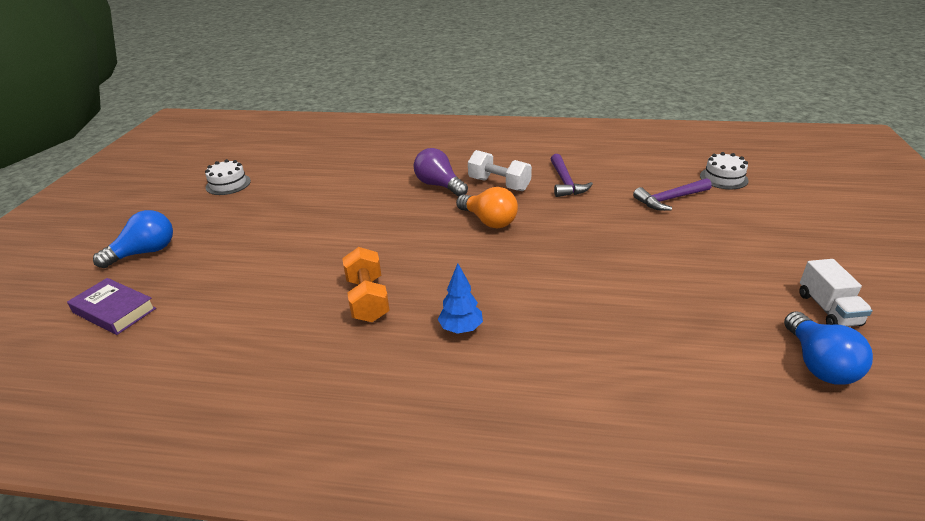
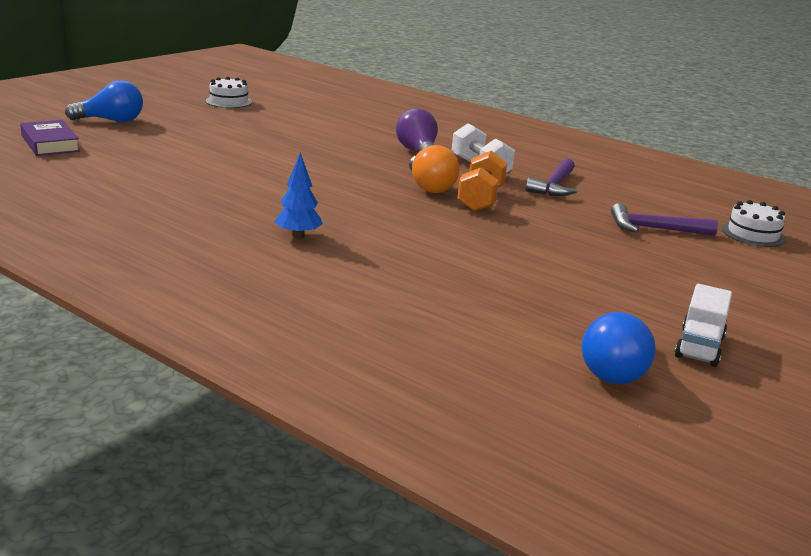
camera: 25 degrees right, 10 degrees down
orange dumbbell [342,247,390,322] -> orange dumbbell moved to [457,151,507,212]

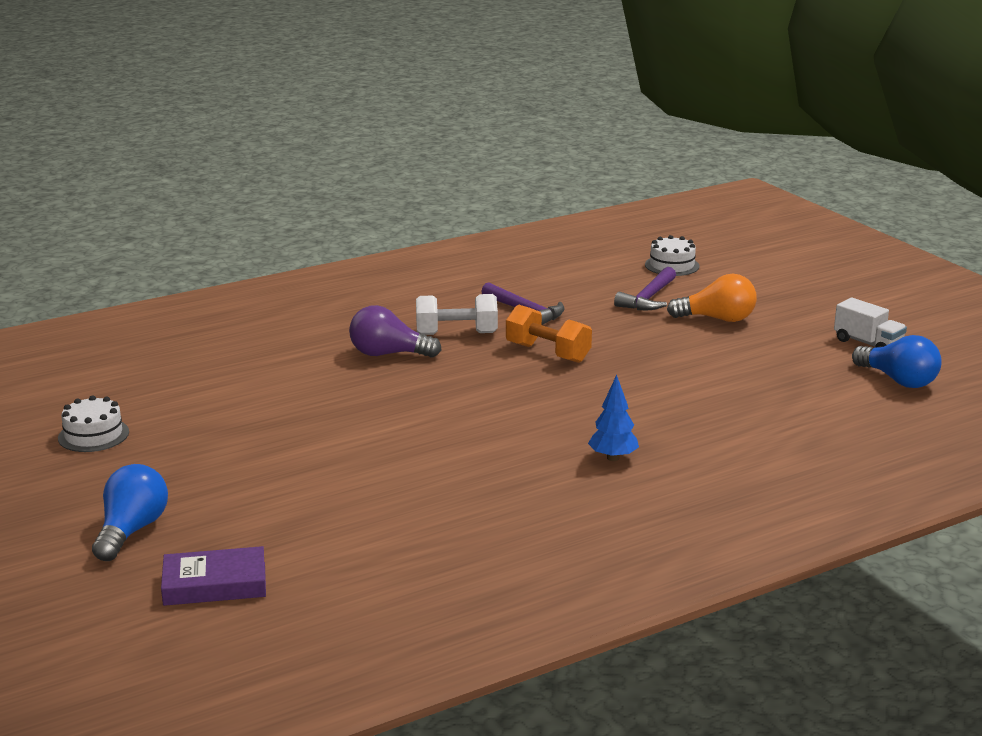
camera: 65 degrees left, 0 degrees up
orange light bulb [409,145,460,193] -> orange light bulb moved to [667,274,757,322]

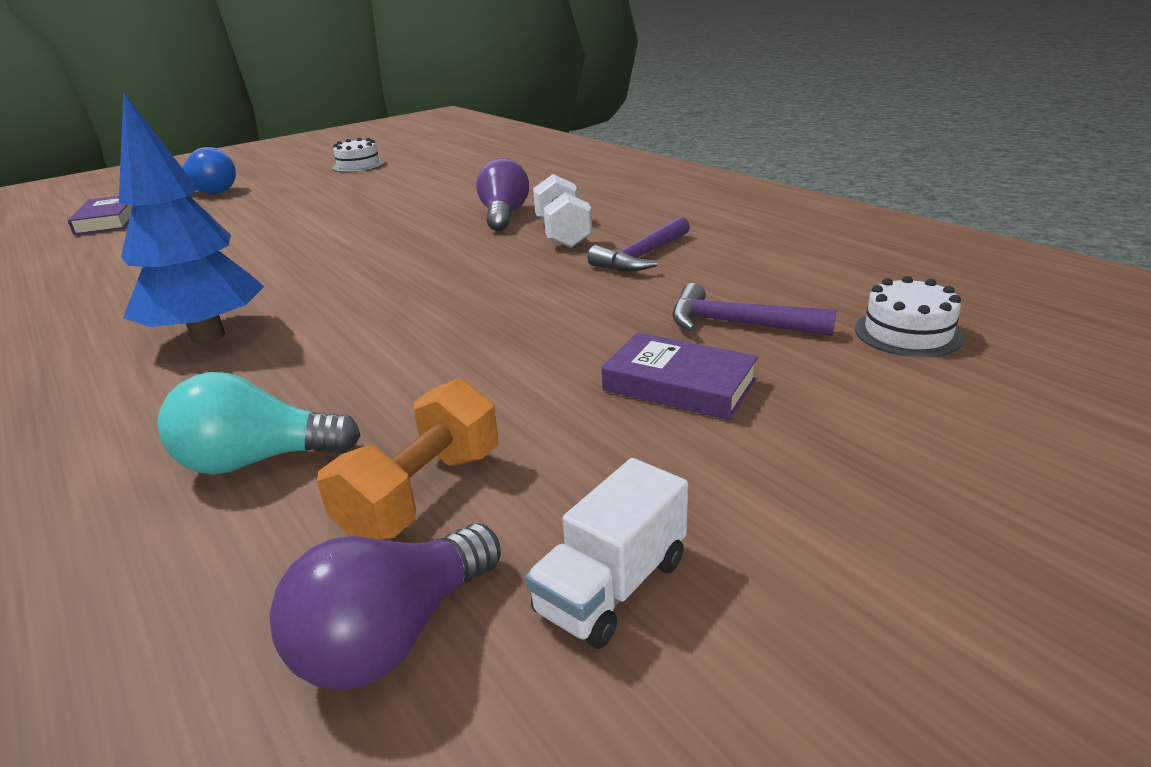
camera: 85 degrees right, 5 degrees up
orange dumbbell [506,305,592,363] -> orange dumbbell moved to [317,378,498,540]
blue tree [588,375,639,461] -> blue tree [119,92,264,344], size x1.97
orange light bulb [667,274,757,322] -> purple book [601,333,758,420]
blue light bulb [852,335,942,388] -> purple light bulb [270,523,501,690]
none -> turquoise light bulb [158,372,361,475]

